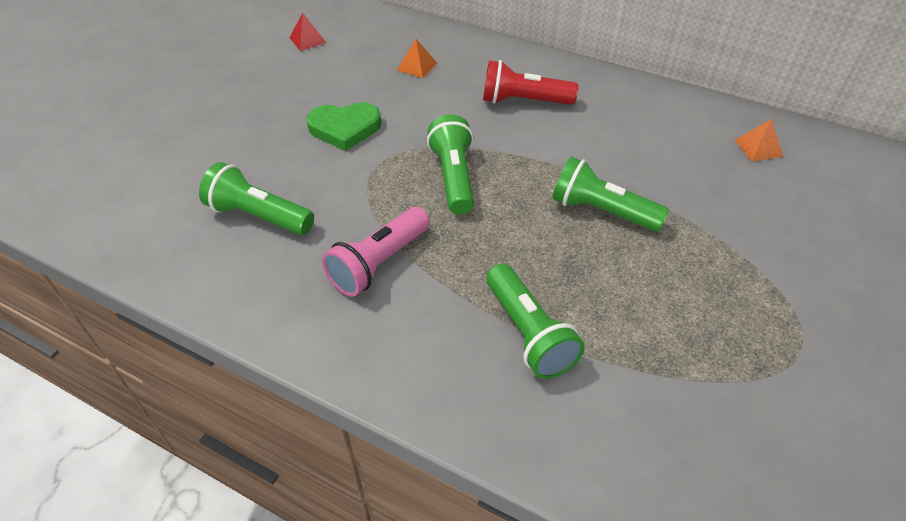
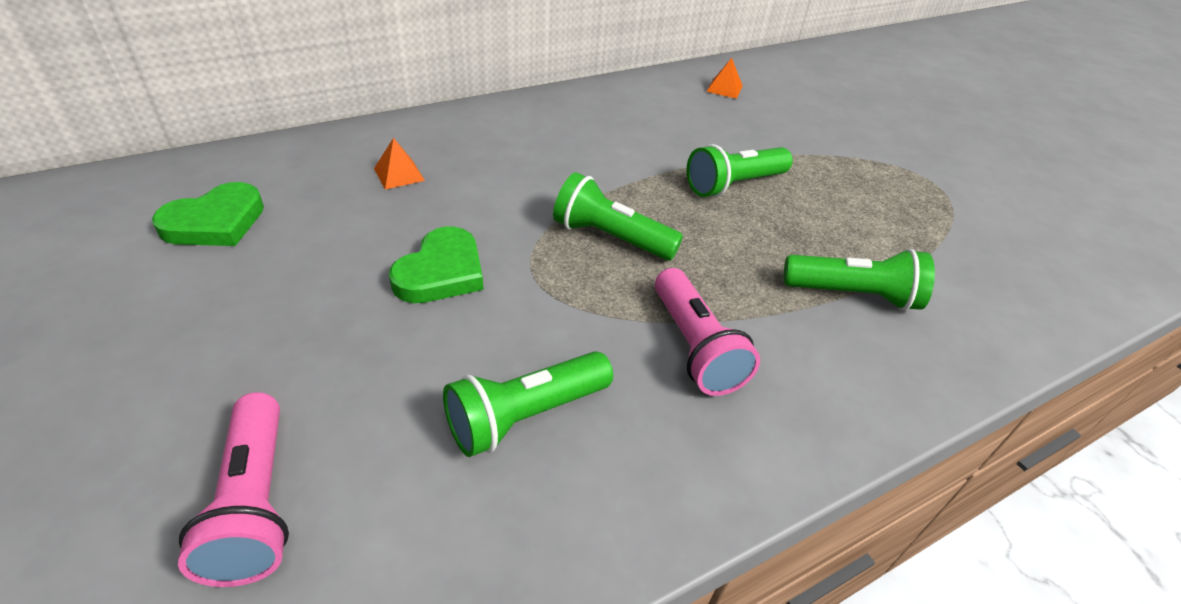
camera: 60 degrees left, 5 degrees down
red pyramid [289,13,326,51] -> green heart [152,182,264,246]
red flashlight [483,60,578,105] -> none
none -> pink flashlight [178,392,289,587]

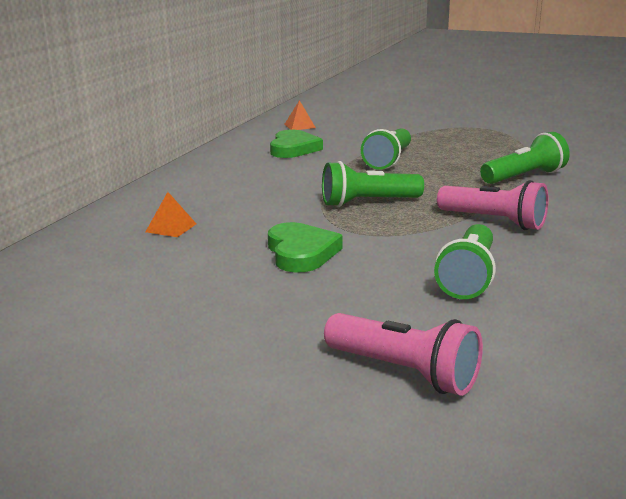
camera: 35 degrees left, 20 degrees down
green heart [152,182,264,246] -> green heart moved to [270,130,323,158]

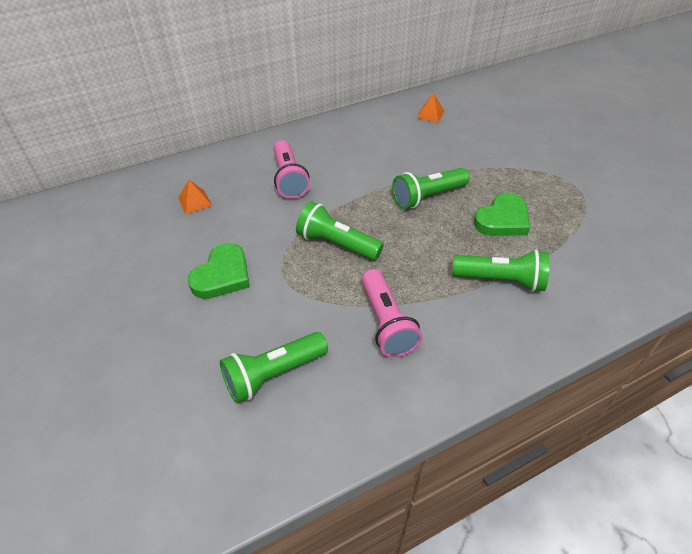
camera: 40 degrees right, 25 degrees up
green heart [270,130,323,158] -> green heart moved to [473,193,530,236]
pink flashlight [324,313,483,396] -> pink flashlight moved to [273,140,310,199]

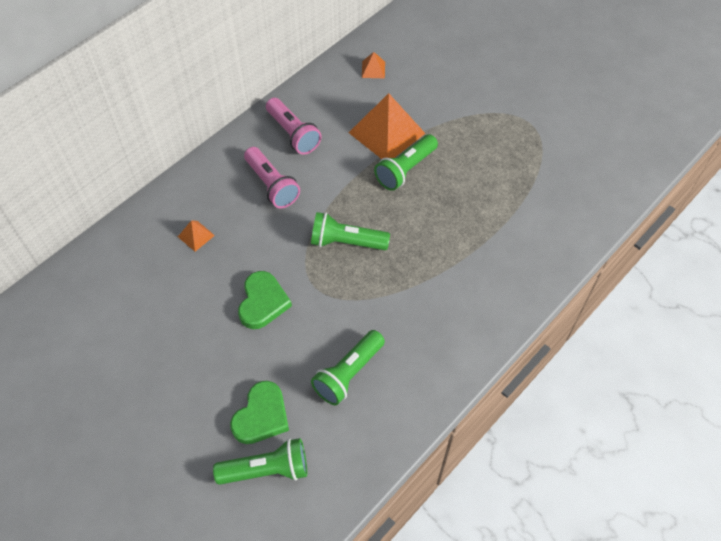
camera: 20 degrees left, 10 degrees up
pink flashlight [361,269,422,358] -> pink flashlight moved to [266,98,321,155]
green flashlight [452,250,549,292] -> green flashlight moved to [213,438,307,485]
green heart [473,193,530,236] -> green heart moved to [230,381,289,444]
none -> orange pyramid [349,93,426,159]

